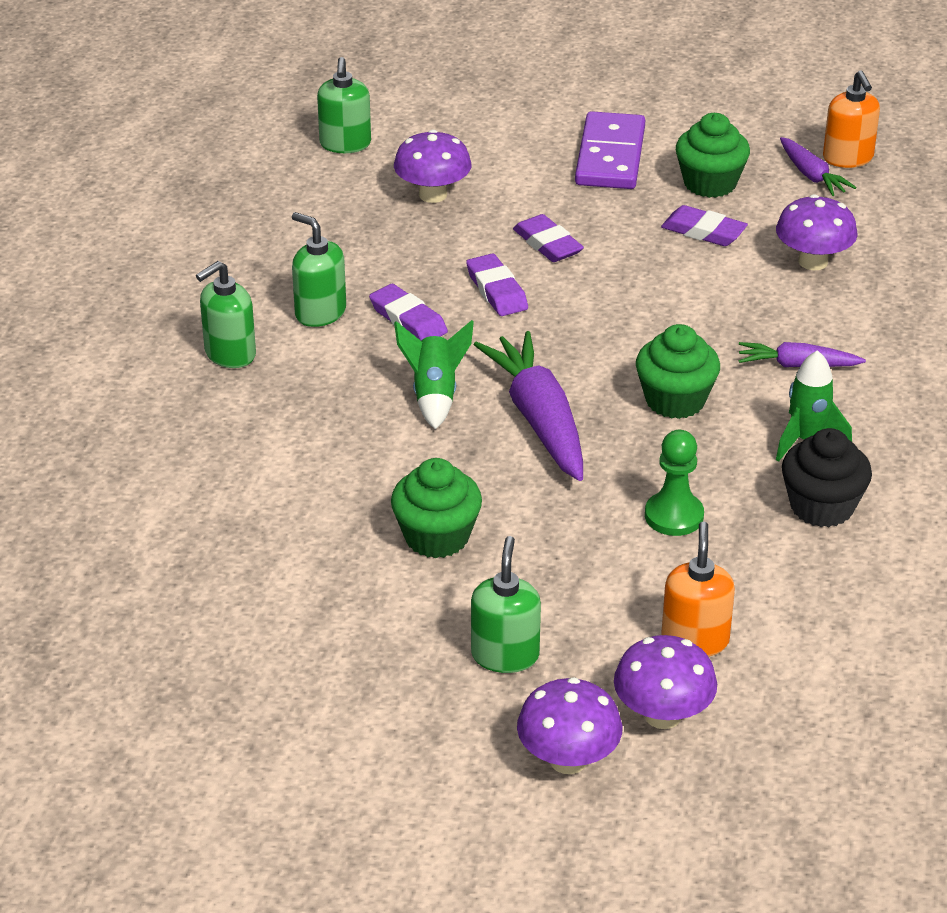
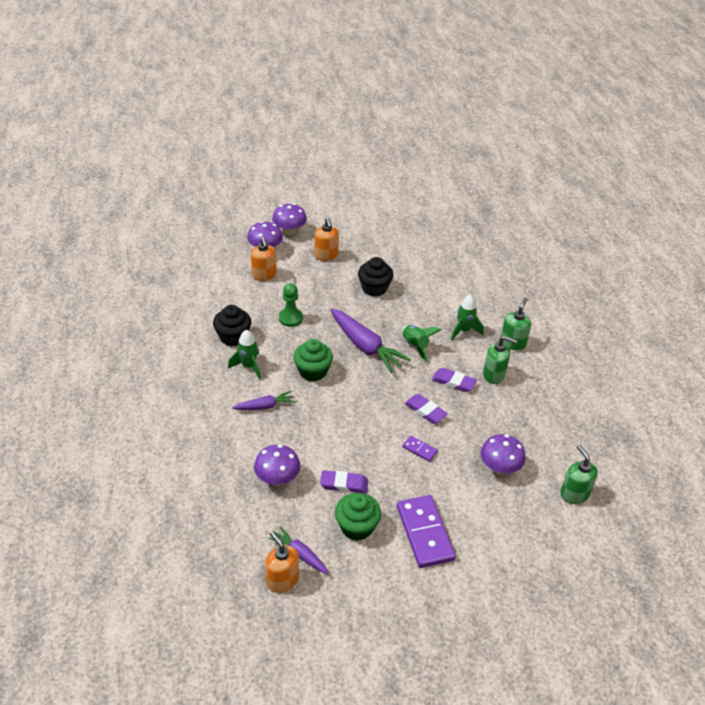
camera: 155 degrees right, 5 degrees up
green cupcake [391,458,482,558] -> black cupcake [358,257,393,296]
green soap dispenser [471,536,541,673] -> orange soap dispenser [314,218,339,261]
purple eraser [513,214,584,262] -> purple domino [402,436,438,462]
none -> green rocket [451,294,484,340]

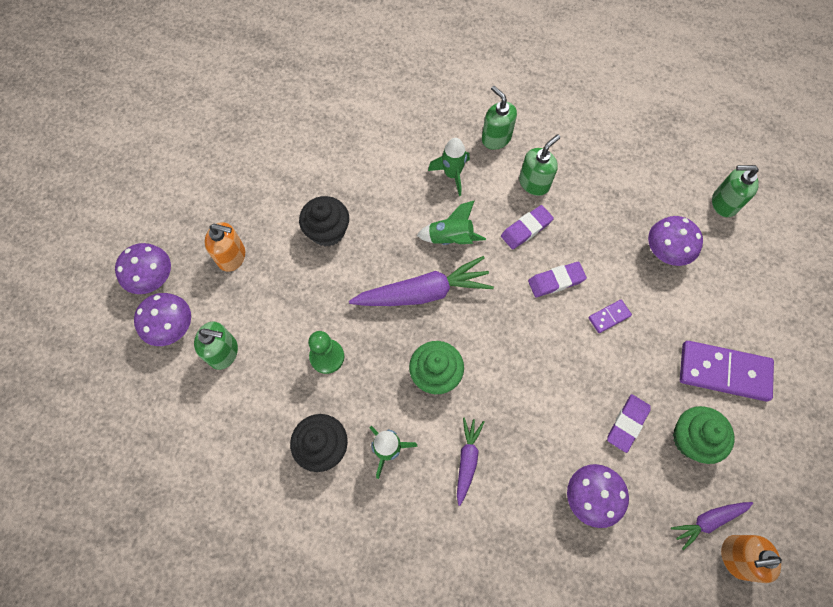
camera: 60 degrees left, 25 degrees up
orange soap dispenser [251,237,277,281] -> green soap dispenser [194,322,238,370]

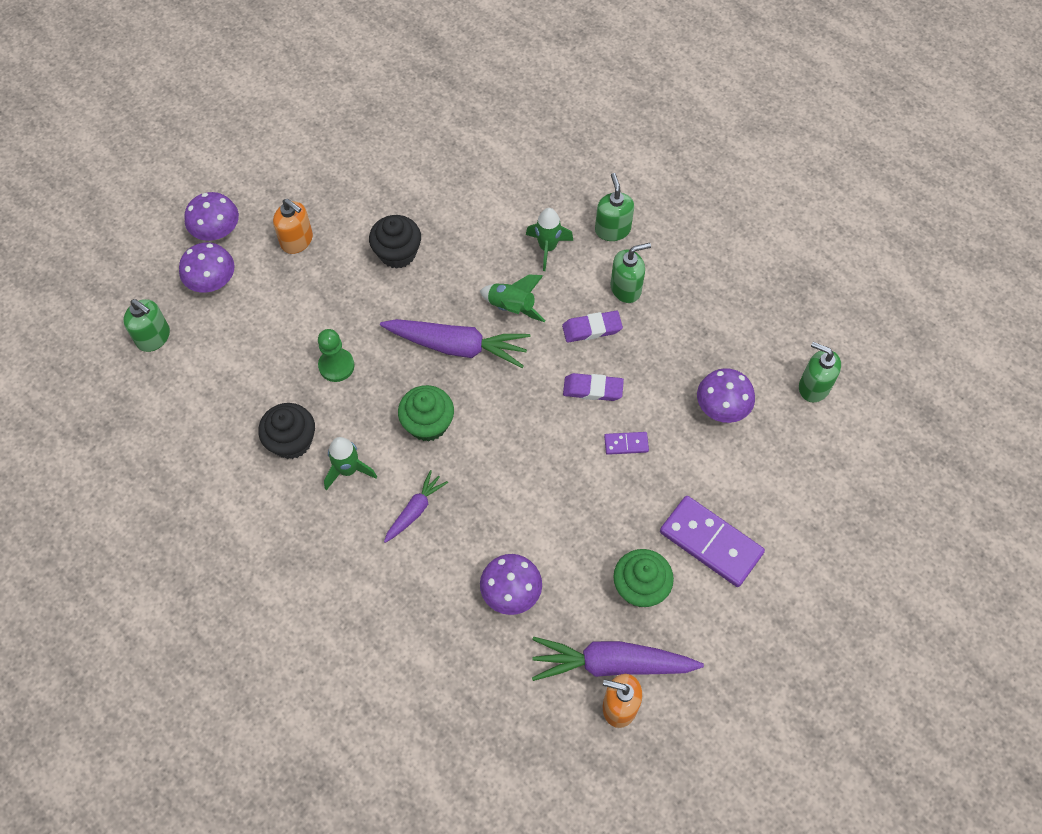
camera: 25 degrees right, 5 degrees down
green soap dispenser [194,322,238,370] -> green soap dispenser moved to [123,299,170,352]
purple eraser [607,394,651,453] -> none
purple carrot [671,502,753,550] -> purple carrot [532,637,704,681], size x1.83

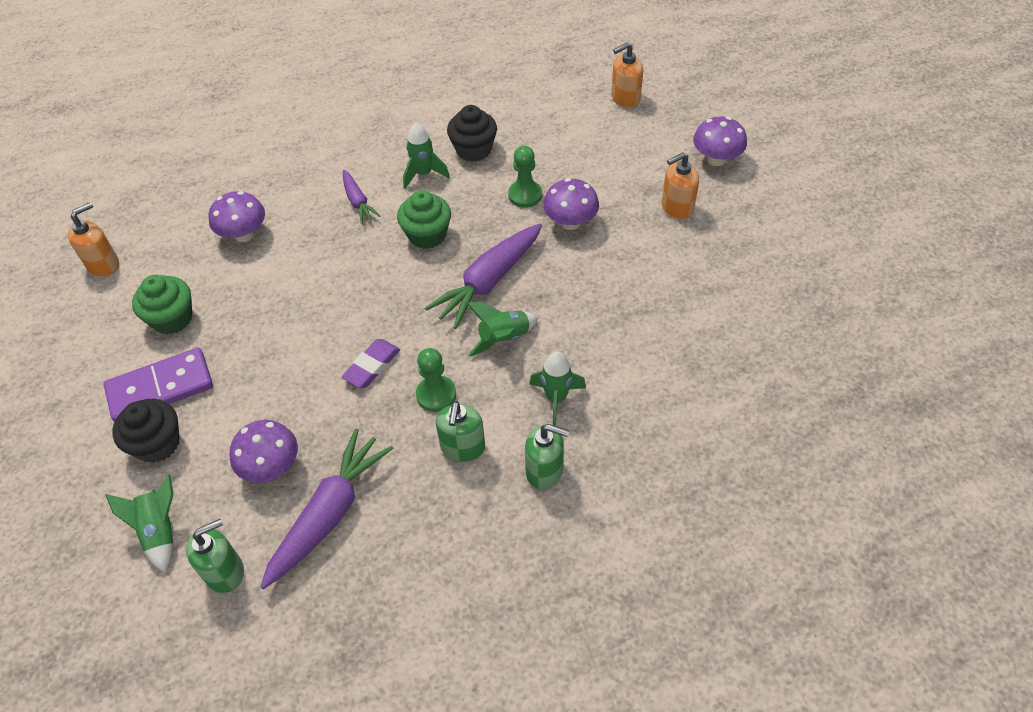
camera: 120 degrees right, 10 degrees down
green soap dispenser [123,299,170,352] -> orange soap dispenser [611,42,643,108]
purple mushroom [179,242,235,293] -> purple mushroom moved to [543,178,599,230]
black cupcake [369,215,421,269] -> black cupcake moved to [112,399,180,463]
purple carrot [532,637,704,681] -> purple carrot moved to [260,429,394,589]
purple eraser [562,311,623,343] -> green pawn [416,348,456,412]
purple domino [604,432,649,455] -> none
none -> green rocket [106,475,174,572]

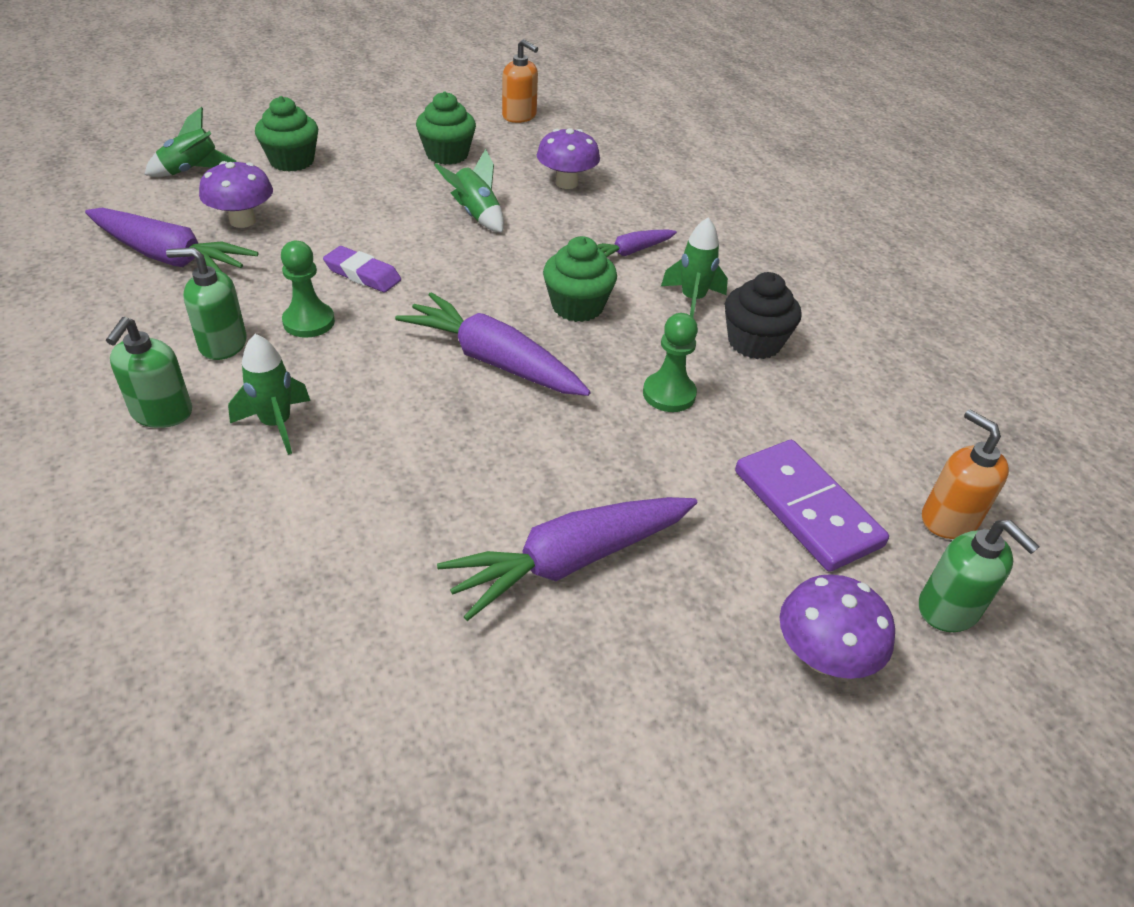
camera: 80 degrees right, 10 degrees down
purple domino [103,348,213,422] -> purple domino moved to [735,440,889,572]
black cupcake [112,399,180,463] -> green cupcake [255,96,318,172]
green soap dispenser [186,519,244,593] -> green soap dispenser moved to [919,520,1040,632]
green rocket [466,302,538,357] -> green rocket moved to [434,149,504,233]
purple mushroom [543,178,599,230] -> none
orange soap dispenser [662,152,699,220] -> none
none -> purple carrot [437,497,697,621]

